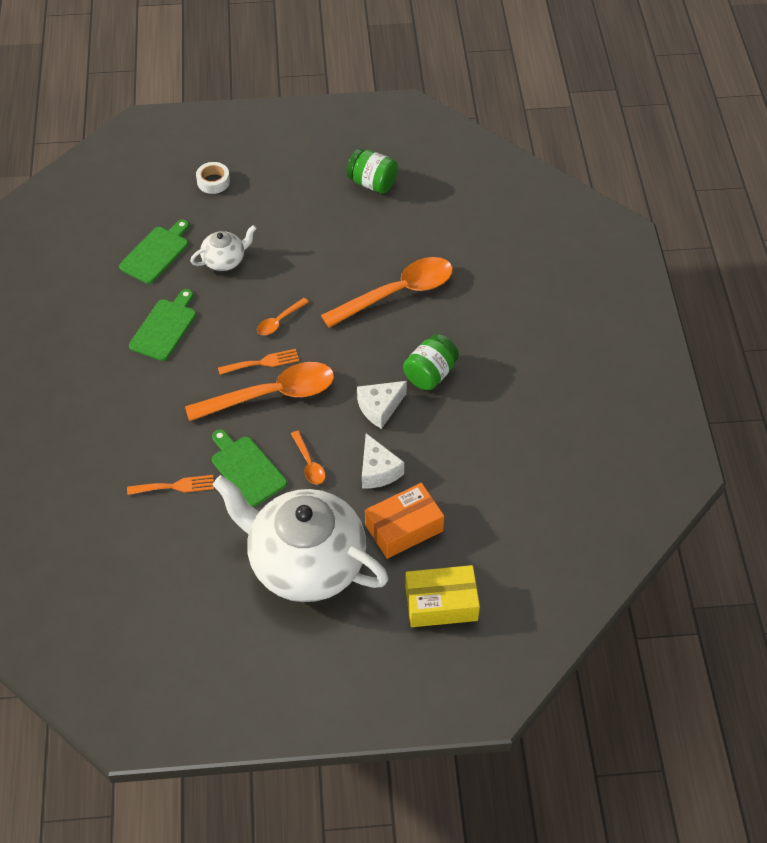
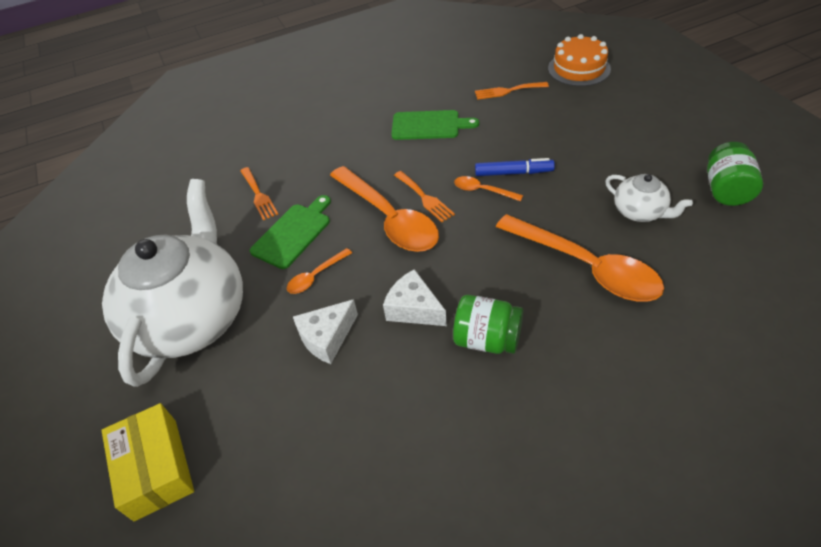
camera: 75 degrees right, 5 degrees down
green cutting board [119,220,189,284] -> orange fork [475,82,549,100]
white teapot [190,225,257,271] -> white teapot moved to [605,174,693,222]
white tape [196,162,230,194] -> none
orange box [365,483,444,559] -> none
none -> blue marker [475,158,555,176]
none -> orange cake [548,34,611,86]

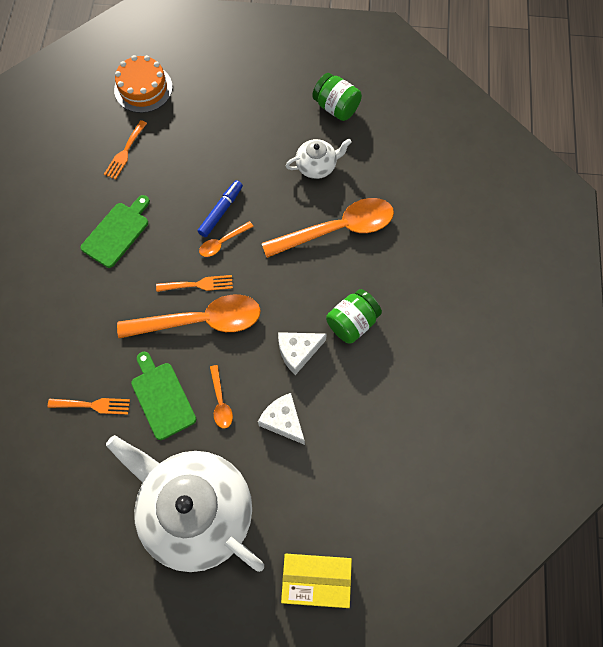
camera: 65 degrees left, 20 degrees up
white cheese [293,299,358,364] -> white cheese turned 150 degrees clockwise [258,393,305,445]

